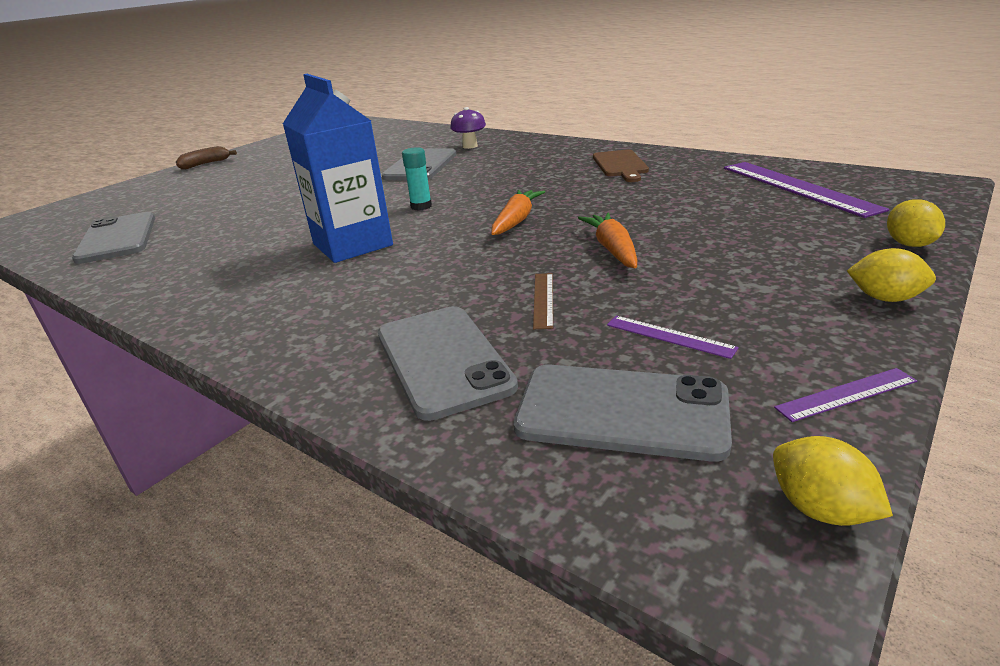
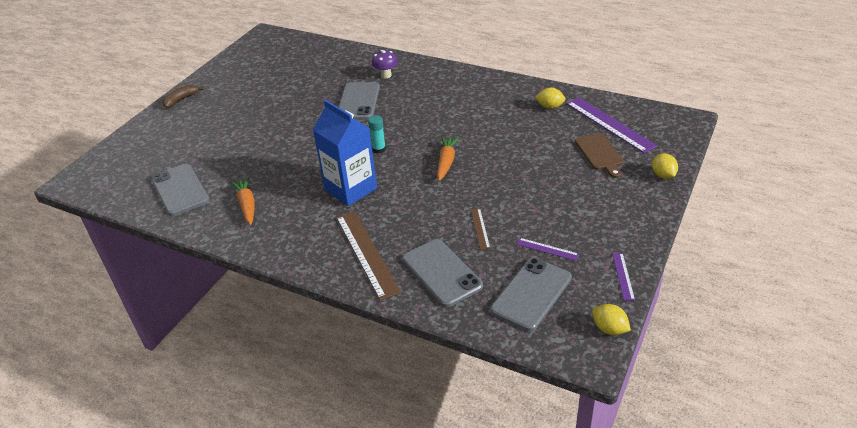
camera: 10 degrees left, 10 degrees up
grey phone [514,364,732,462] -> grey phone turned 60 degrees counterclockwise [491,258,572,331]
orange carrot [578,213,637,268] -> orange carrot moved to [230,176,254,225]
brown cutting board [593,150,649,182] -> brown cutting board moved to [575,133,624,178]
purple ruler [774,368,917,422] -> purple ruler turned 60 degrees counterclockwise [612,253,635,301]
yellow lemon [847,248,936,302] -> yellow lemon moved to [535,88,566,109]
none -> brown ruler [336,211,401,300]

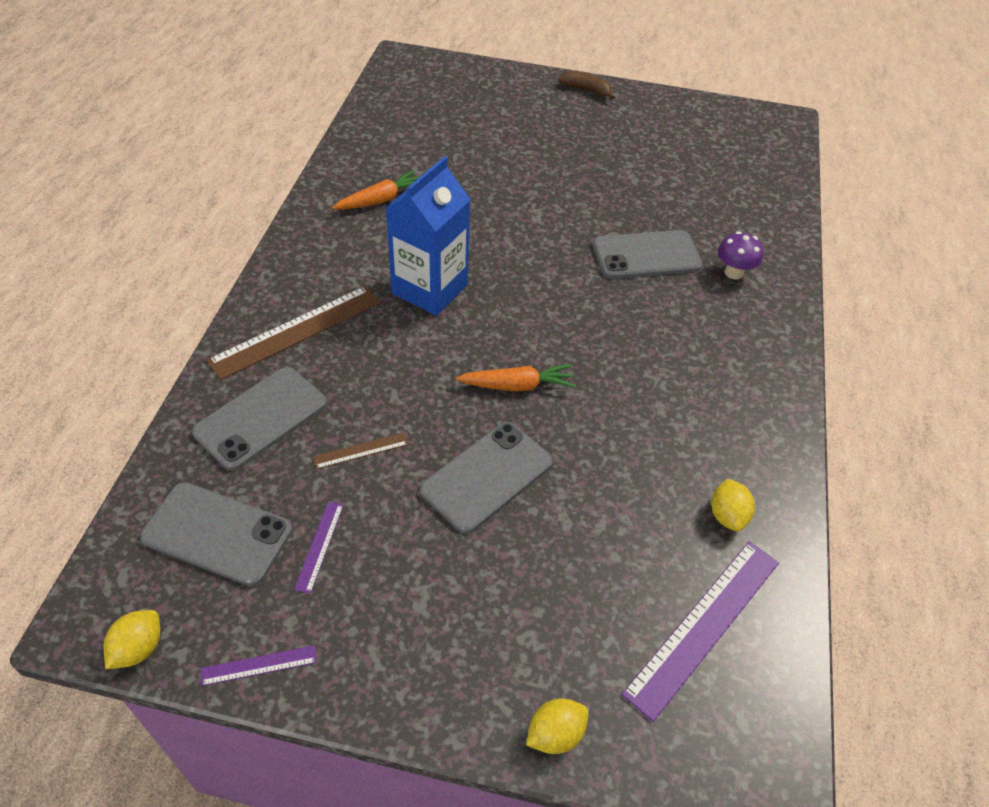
camera: 70 degrees right, 10 degrees up
grey phone [151,164,209,216] -> grey phone moved to [420,422,553,534]
turquoise glue stick [368,115,386,154] -> none
brown cutting board [575,133,624,178] -> none

